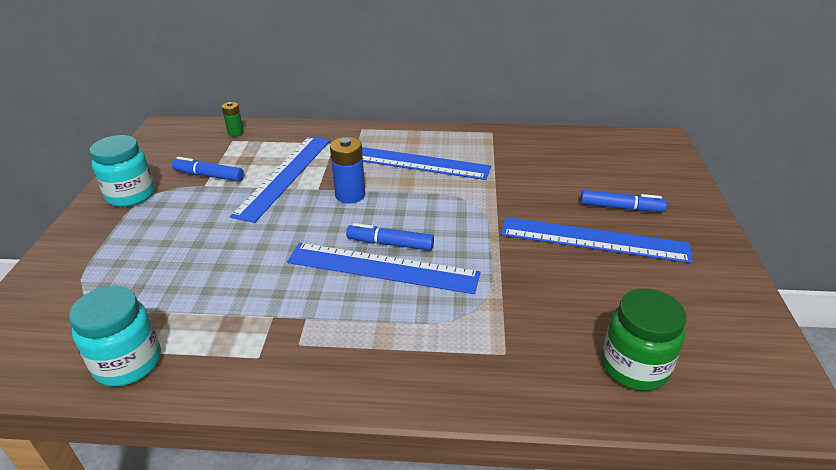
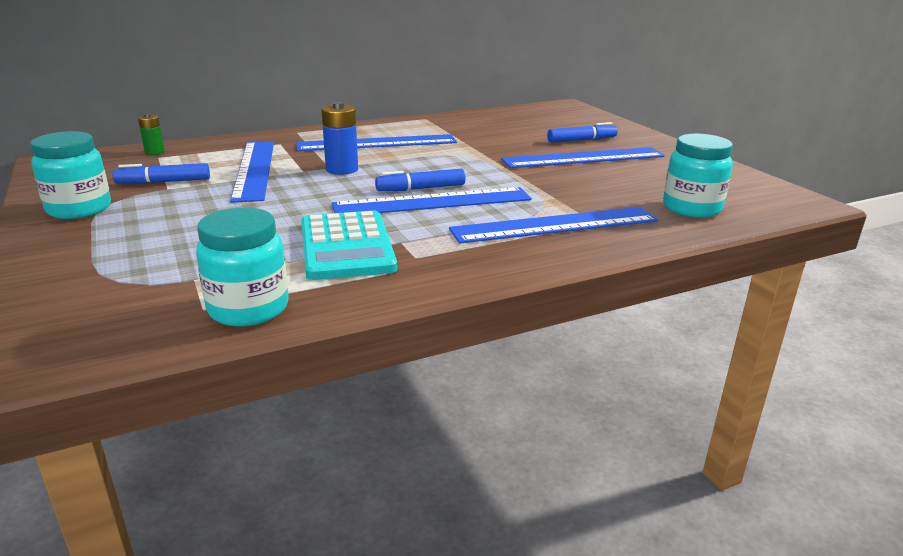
camera: 30 degrees left, 10 degrees down
green jar [602,288,686,391] -> turquoise jar [663,134,733,218]
none -> turquoise calculator [301,211,397,280]
none -> blue ruler [449,207,658,243]

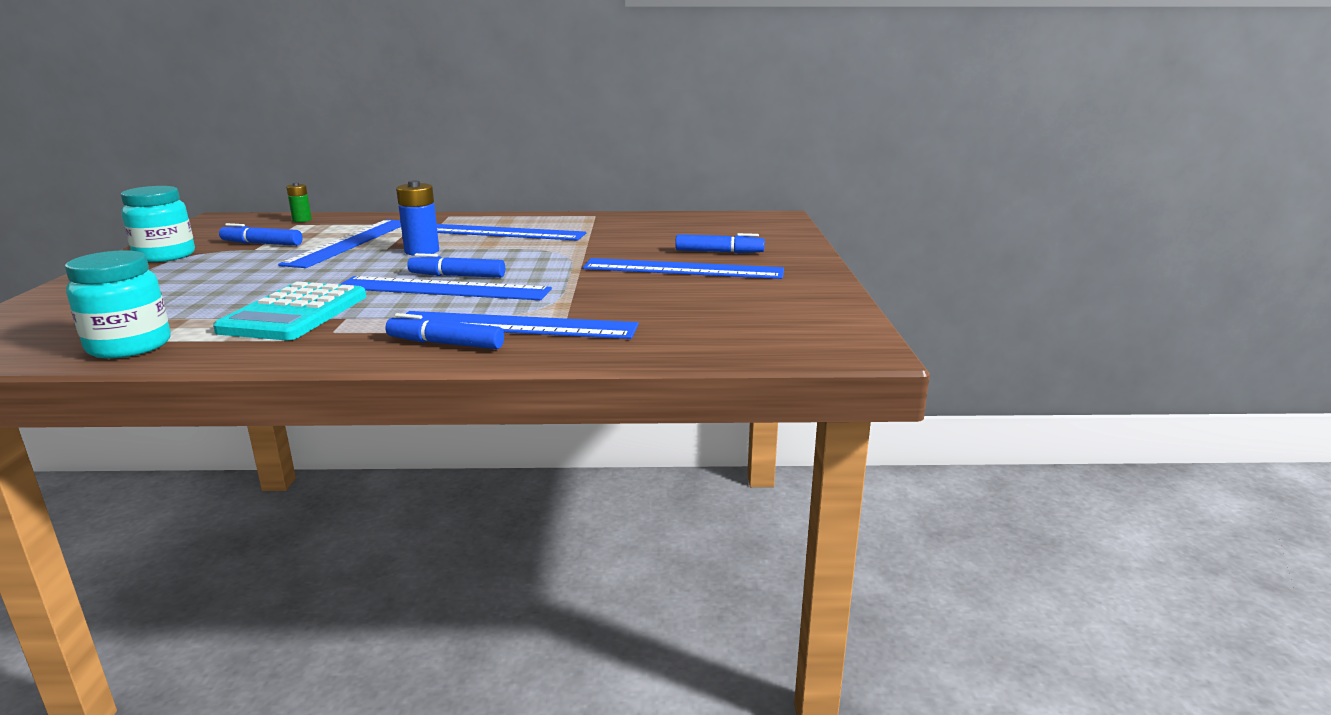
camera: 25 degrees right, 5 degrees down
turquoise jar [663,134,733,218] -> none
none -> blue marker [386,313,504,349]

